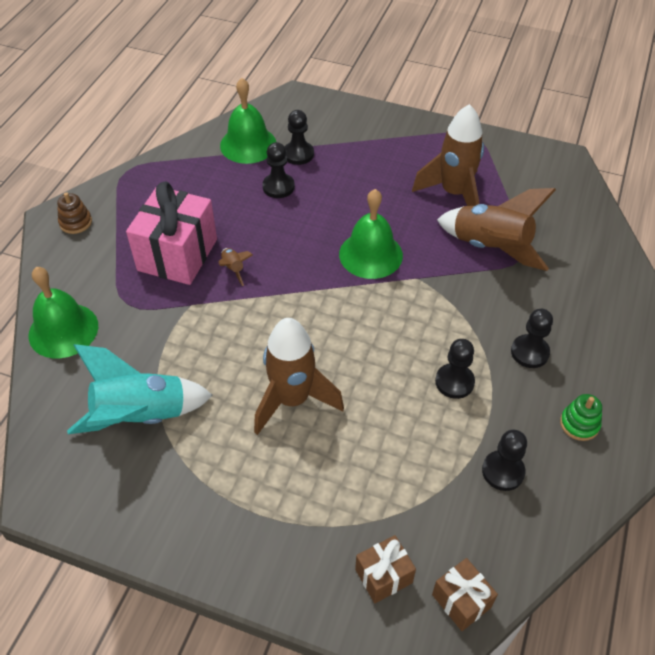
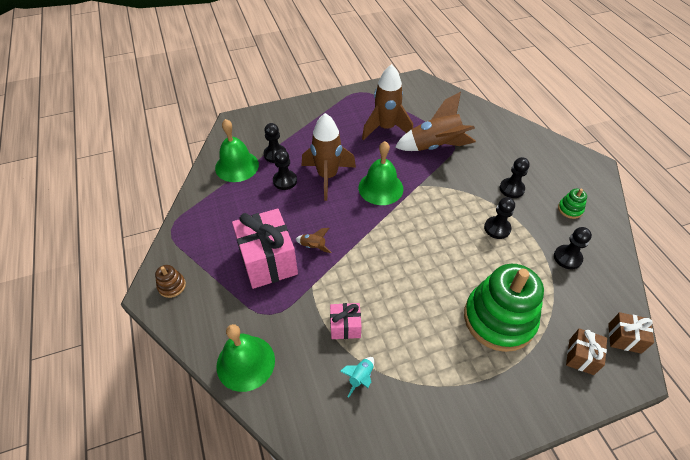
camera: 40 degrees left, 0 degrees up
turquoise rocket [67,344,213,434] -> turquoise rocket [340,357,374,397], size x0.42
brown rocket [254,318,344,435] -> brown rocket moved to [301,113,356,201]
none -> pink gift [330,303,362,339]
none -> green stacking toy [464,264,544,352]

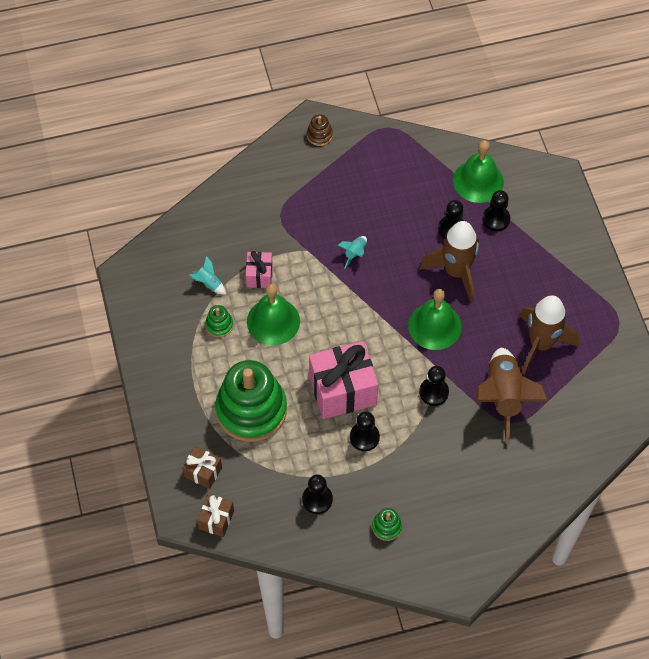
camera: 95 degrees right, 10 degrees up
green bell [216,324,275,392] -> green bell moved to [247,284,300,345]
pink gift [232,208,298,289] -> pink gift moved to [309,341,378,419]
brown rocket [296,228,332,253] -> turquoise rocket [338,236,367,269]
black pawn [500,157,530,198] -> black pawn moved to [419,366,449,406]
none -> green stacking toy [205,305,233,337]

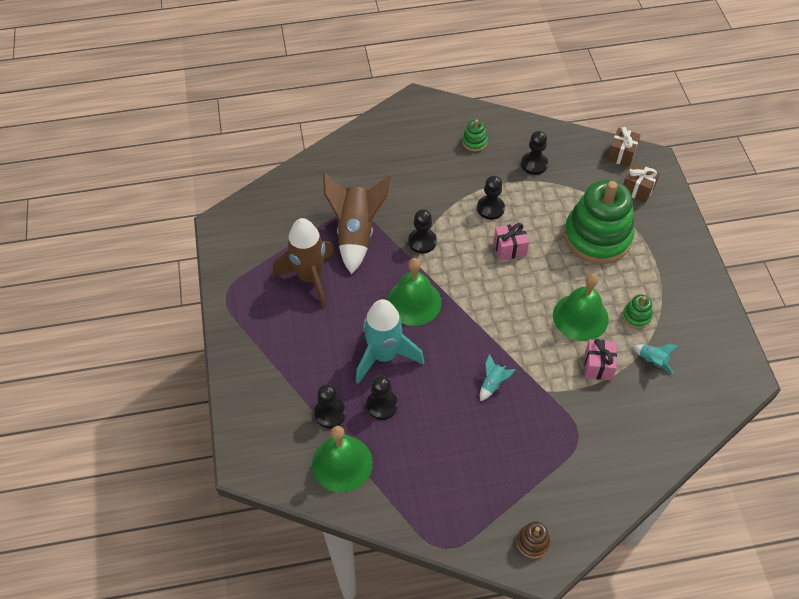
camera: 175 degrees left, 5 degrees down
pink gift [309,341,378,419] -> pink gift [494,223,529,261], size x0.51
brown rocket [419,221,479,303] -> turquoise rocket [356,299,424,384]

